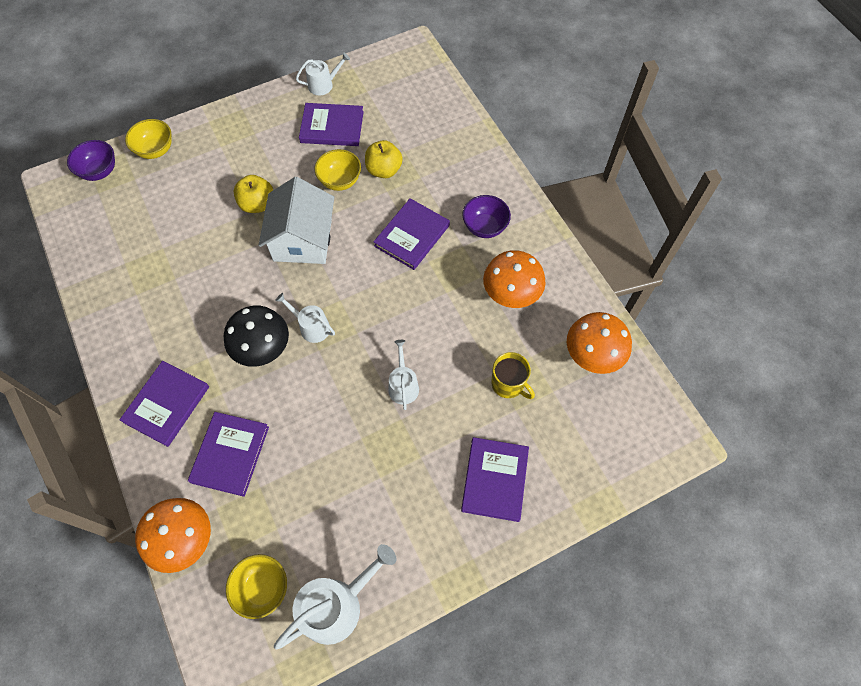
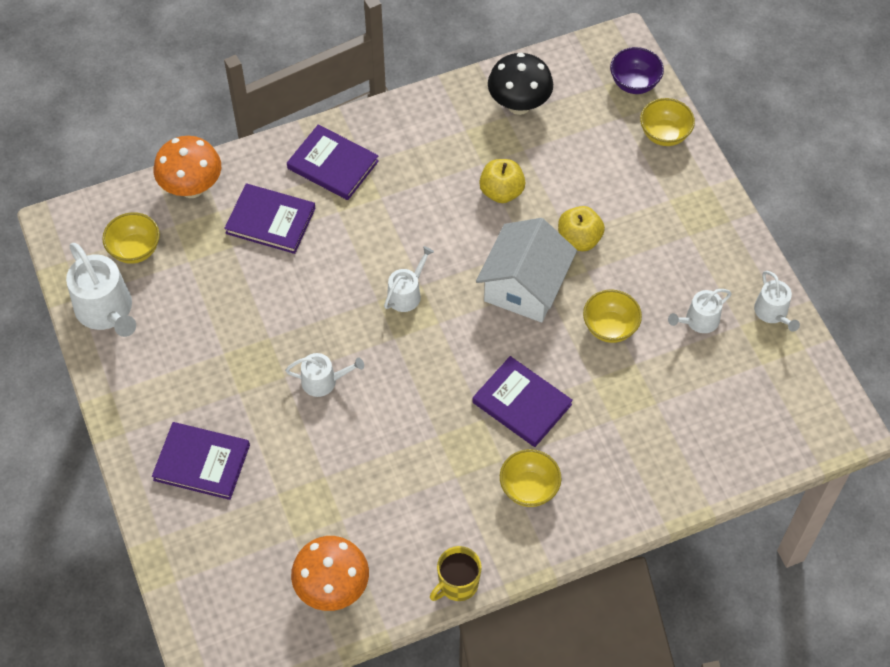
camera: 95 degrees right, 5 degrees down
black mushroom [224,306,289,367] -> black mushroom moved to [488,53,553,115]
white house [259,177,334,264] -> white house turned 75 degrees counterclockwise [476,218,577,322]
purple book [299,103,364,146] -> white watering can [668,289,732,333]
yellow apple [365,140,403,178] -> yellow apple moved to [479,159,526,203]
purple bowl [462,195,511,238] -> yellow bowl [500,449,562,507]
orange mushroom [483,250,546,308] -> none
yellow mug [491,352,535,399] -> yellow mug moved to [430,546,482,601]

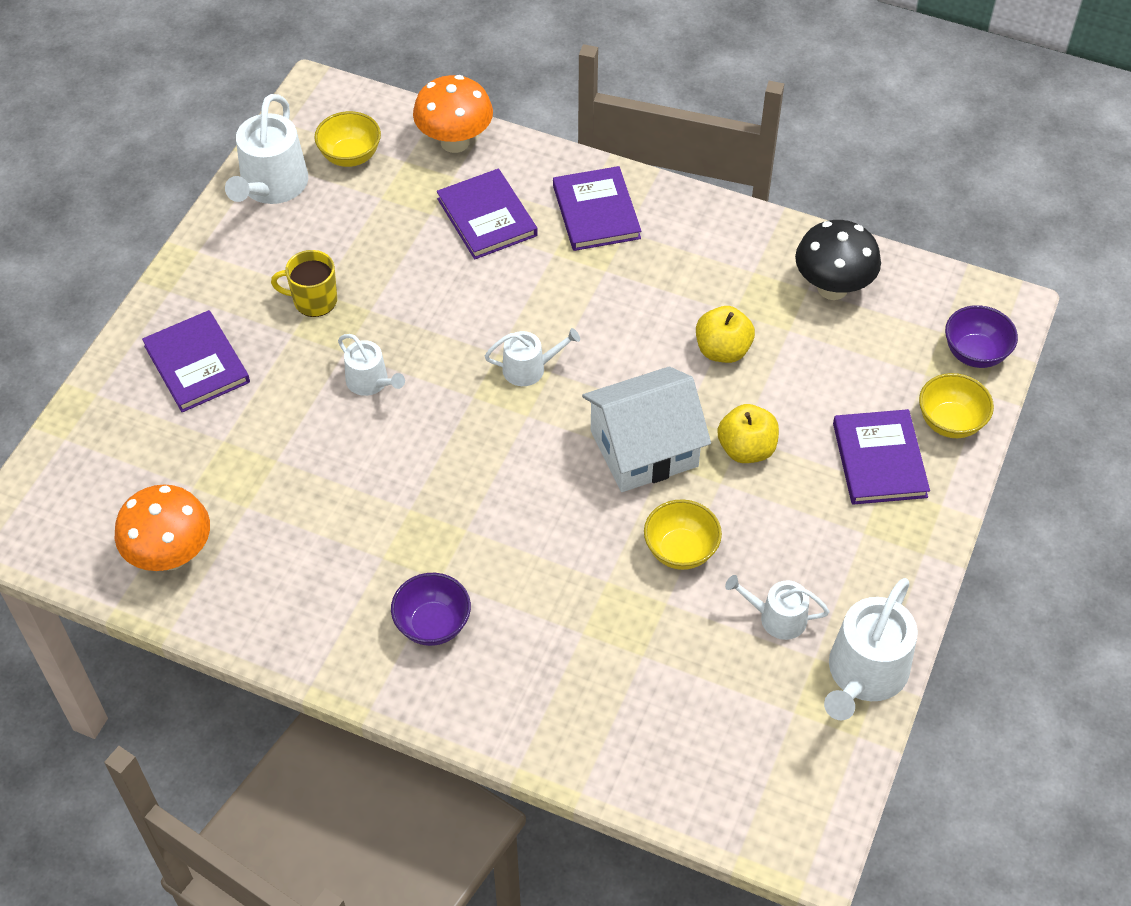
camera: 45 degrees right, 5 degrees down
yellow mug [430,546,482,601] -> yellow mug moved to [271,250,337,317]
purple book [472,356,573,447] -> purple book moved to [833,409,930,505]
yellow bowl [500,449,562,507] -> purple bowl [391,573,471,646]
white watering can [754,271,800,332] -> white watering can [824,578,918,720], size x1.73

